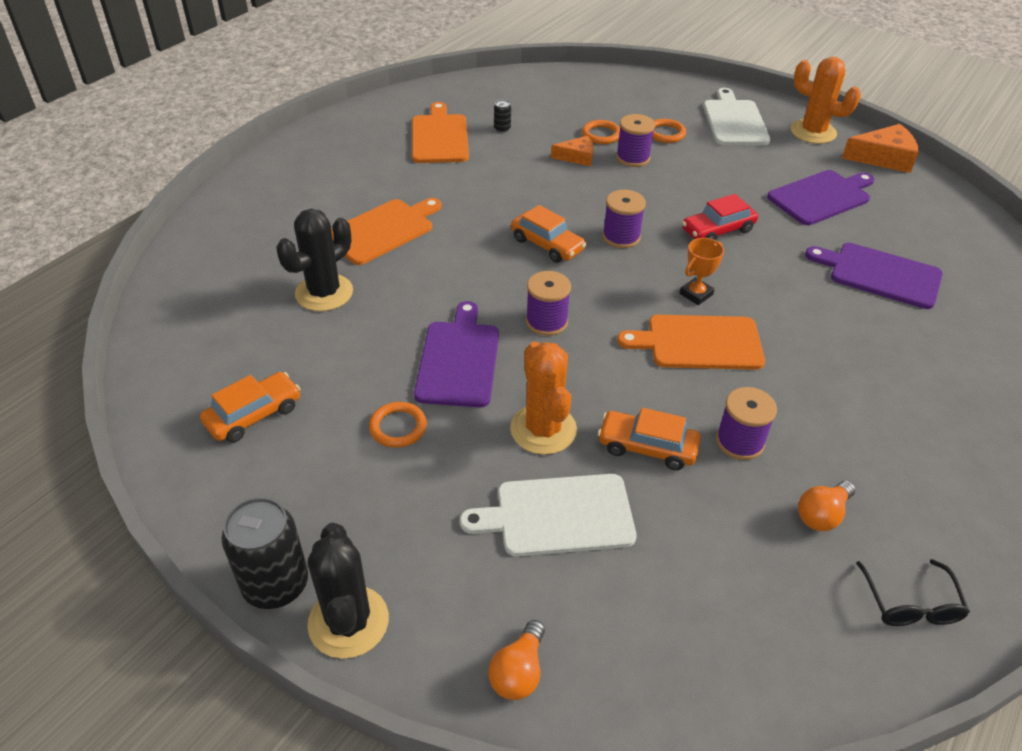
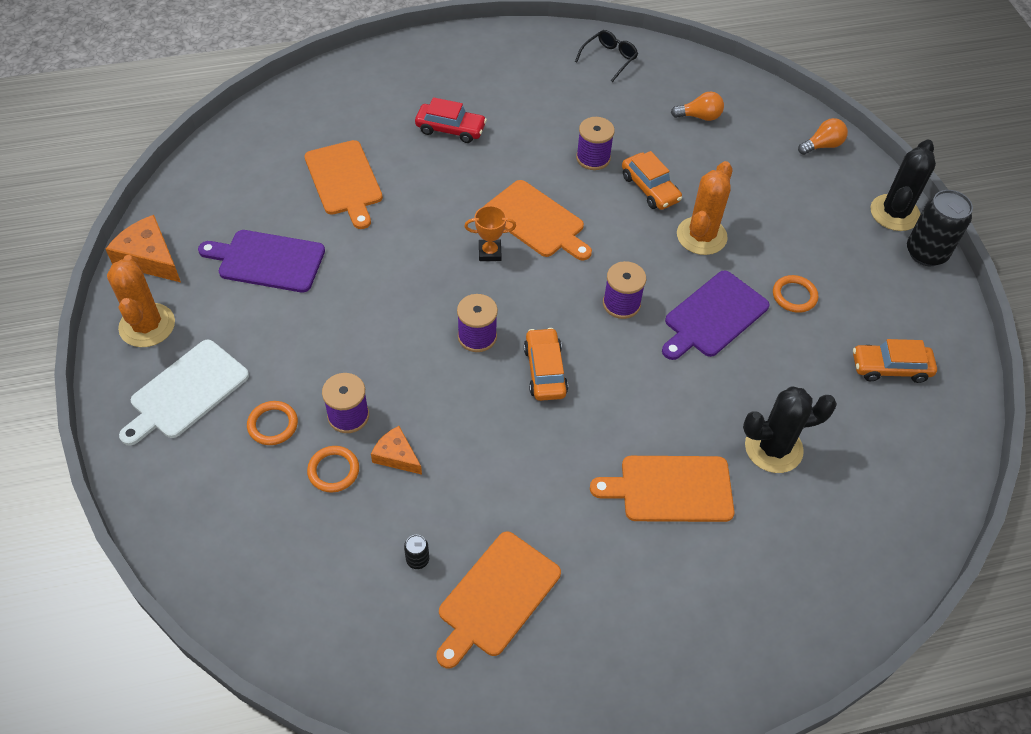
camera: 140 degrees left, 10 degrees up
white cutting board [460,474,636,556] -> none
red car [682,194,758,240] -> red car moved to [415,97,487,143]
orange light bulb [798,481,855,531] -> orange light bulb moved to [671,91,724,121]
purple cutting board [805,243,943,309] -> orange cutting board [304,140,383,229]

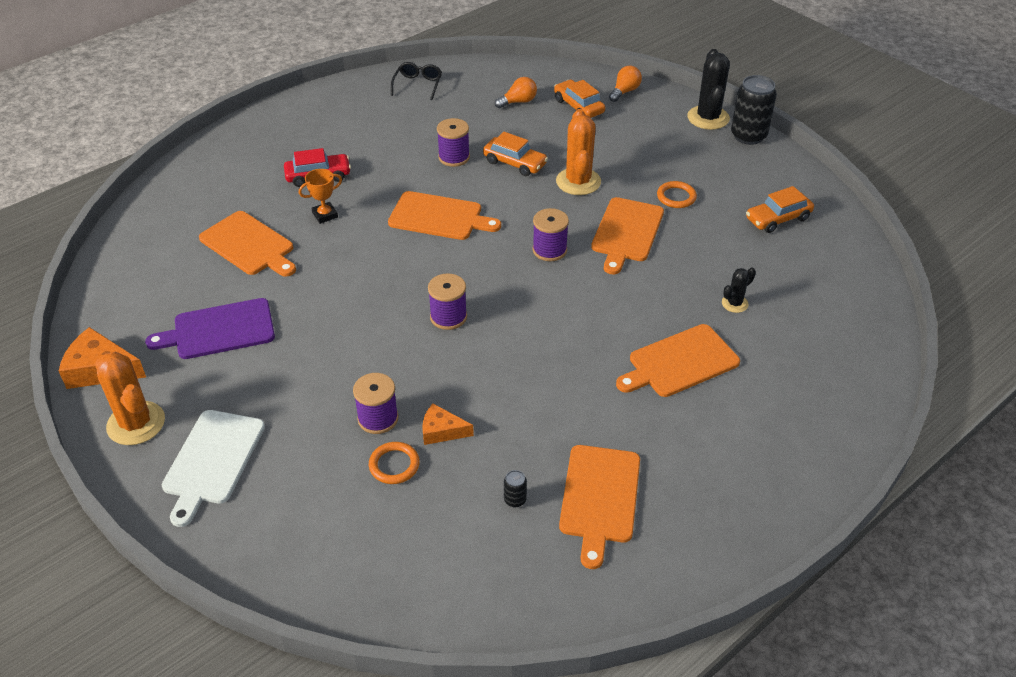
camera: 25 degrees left, 10 degrees down
orange ring [247,401,298,445] -> none
orange trophy [464,206,516,261] -> orange trophy moved to [299,169,342,224]
orange car [524,328,568,401] -> orange car moved to [554,80,605,118]
purple cutting board [662,270,769,360] -> orange cutting board [591,197,664,275]
black cactus [743,386,837,473] -> black cactus [722,267,756,313], size x0.52

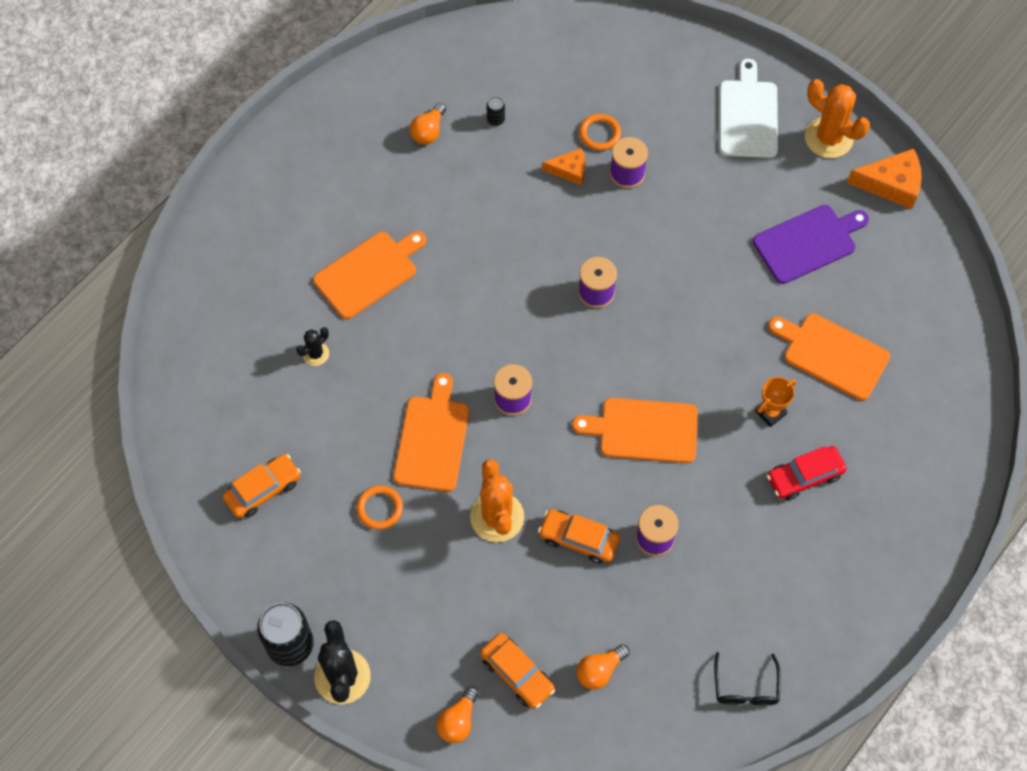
camera: 170 degrees right, 20 degrees up
orange cutting board [559,445,640,569] -> orange light bulb [410,103,446,144]

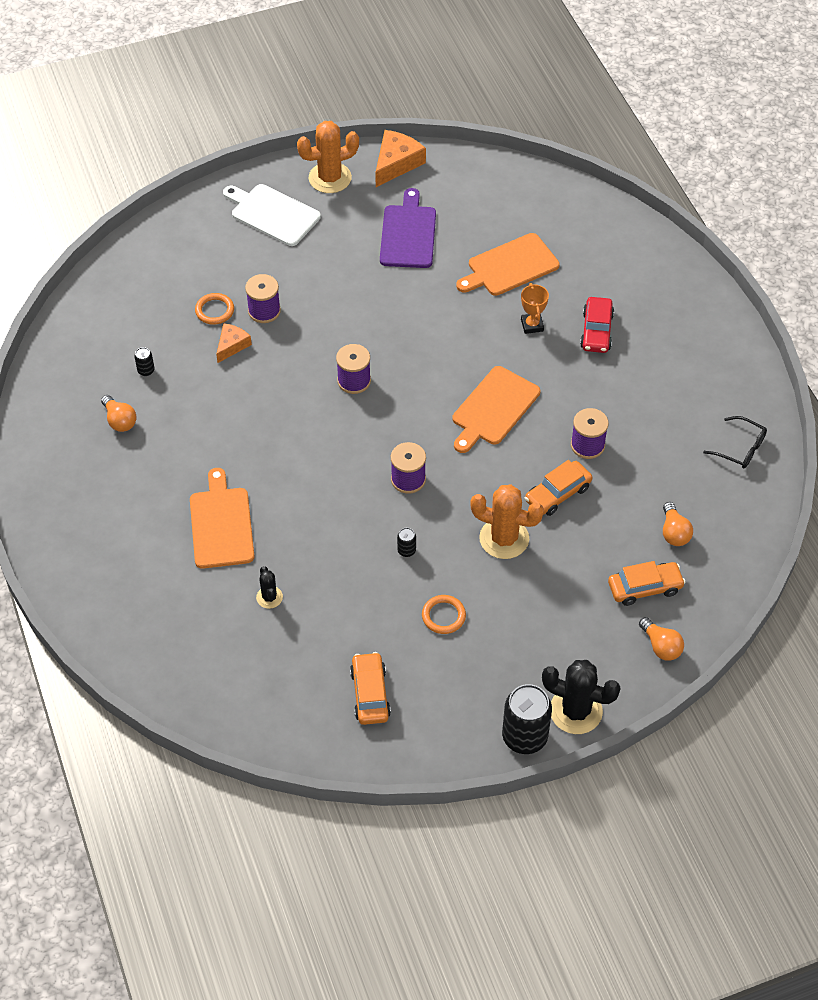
camera: 60 degrees left, 10 degrees down
orange cutting board [393,373,469,492] -> black can [397,528,416,557]

